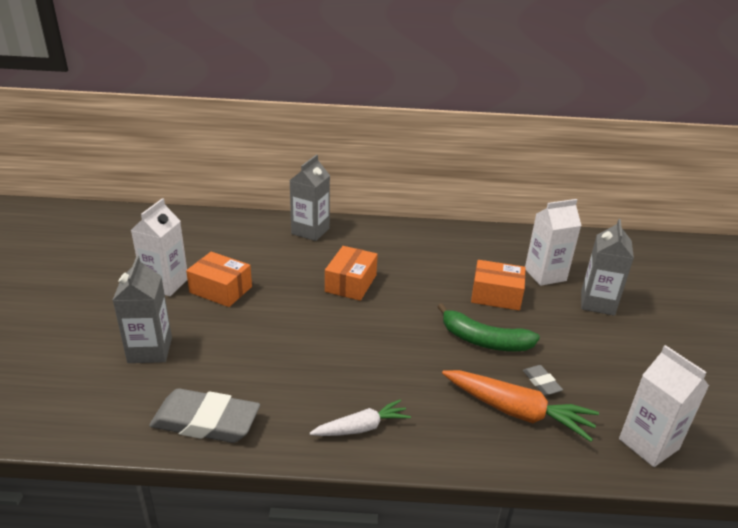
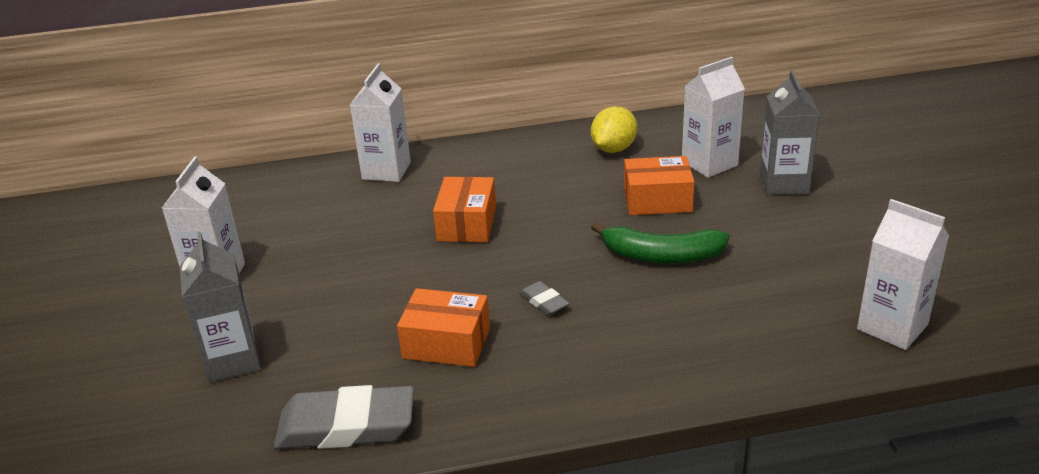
camera: 10 degrees left, 0 degrees up
orange box [186,252,252,307] -> orange box moved to [397,288,490,367]
grey carton [289,155,330,241] -> white carton [350,64,411,182]
white carrot [310,399,411,436] -> none
orange carrot [442,370,599,442] -> none
grey eraser [523,365,563,396] -> grey eraser moved to [520,281,569,315]
none -> yellow lemon [591,106,637,153]

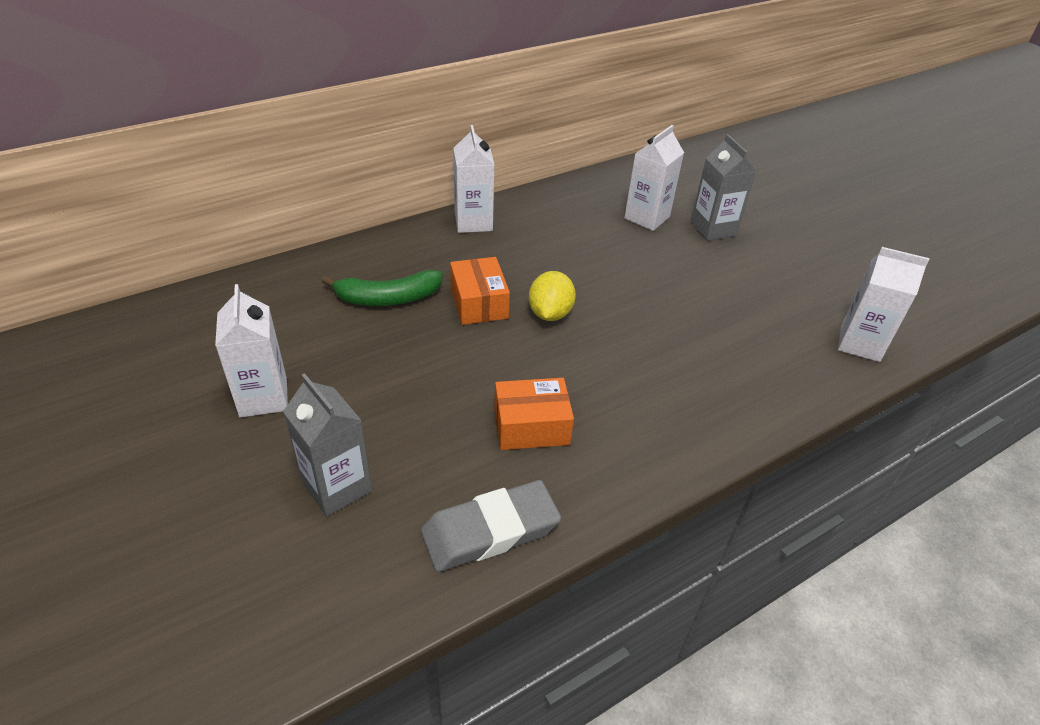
camera: 25 degrees left, 10 degrees up
white carton [350,64,411,182] -> white carton moved to [454,125,494,233]
grey eraser [520,281,569,315] -> none
yellow lemon [591,106,637,153] -> yellow lemon moved to [529,271,576,321]
green banana [591,222,730,263] -> green banana moved to [322,270,443,306]
orange box [624,156,695,215] -> none

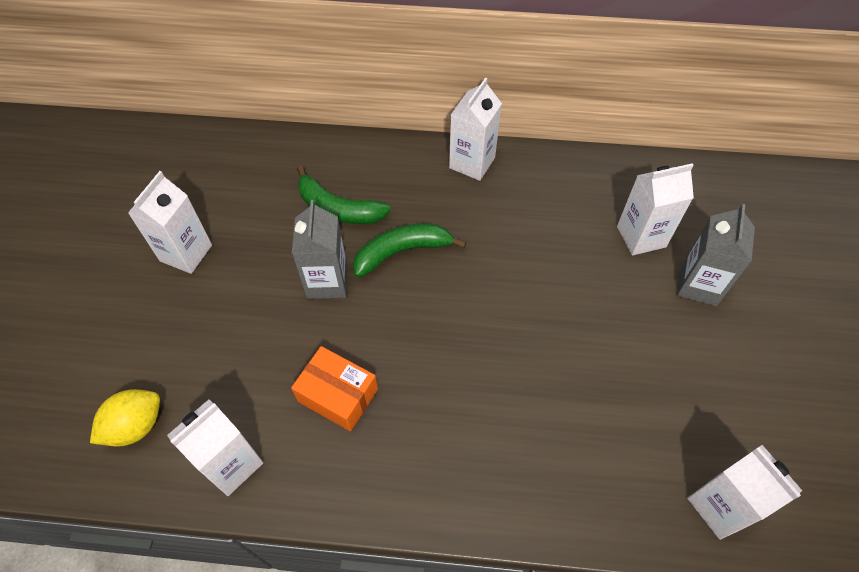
camera: 40 degrees right, 15 degrees up
grey carton [283,373,372,516] -> grey carton moved to [292,200,348,299]
grey eraser [421,480,561,572] -> white carton [167,399,263,496]
orange box [450,257,510,325] -> green banana [353,223,466,278]
yellow lemon [529,271,576,321] -> yellow lemon moved to [90,389,160,447]

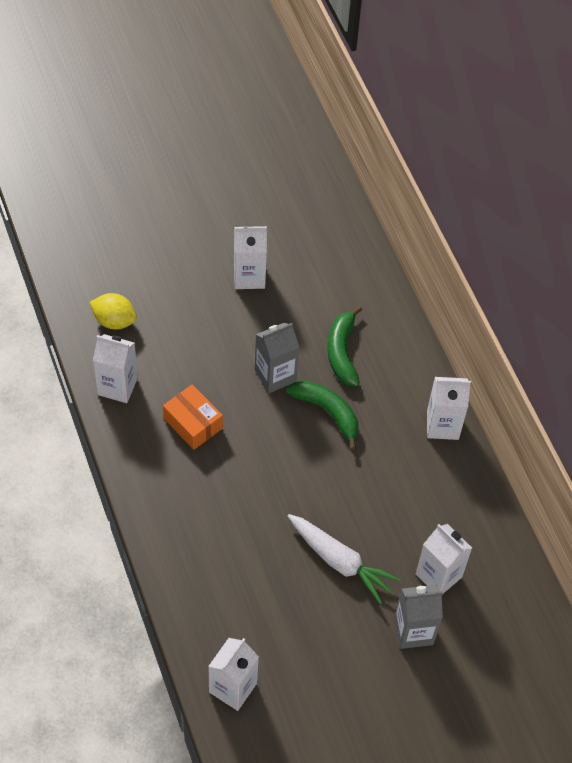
camera: 60 degrees right, 0 degrees up
orange box [291,346,378,431] -> orange box turned 45 degrees counterclockwise [163,384,223,450]
none -> white carrot [287,514,401,604]

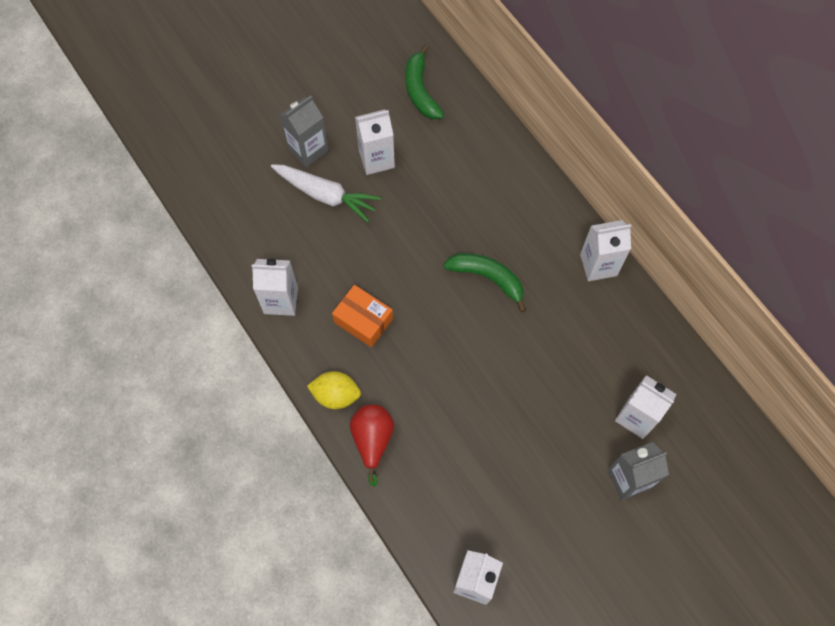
camera: 10 degrees left, 10 degrees up
yellow lemon [89,293,137,329] -> yellow lemon moved to [307,371,361,409]
grey carton [255,322,299,393] -> grey carton moved to [280,96,329,168]
white carrot [287,514,401,604] -> white carrot moved to [271,164,381,223]
green banana [328,306,362,386] -> green banana moved to [405,44,444,119]
none -> red pear [350,405,394,487]

